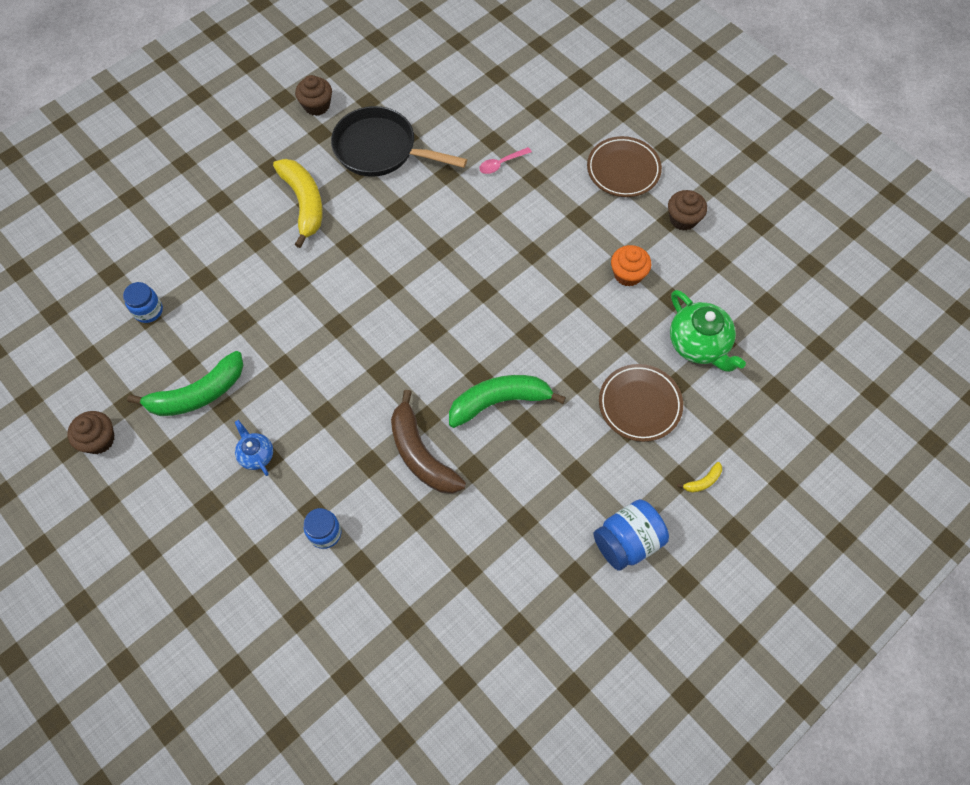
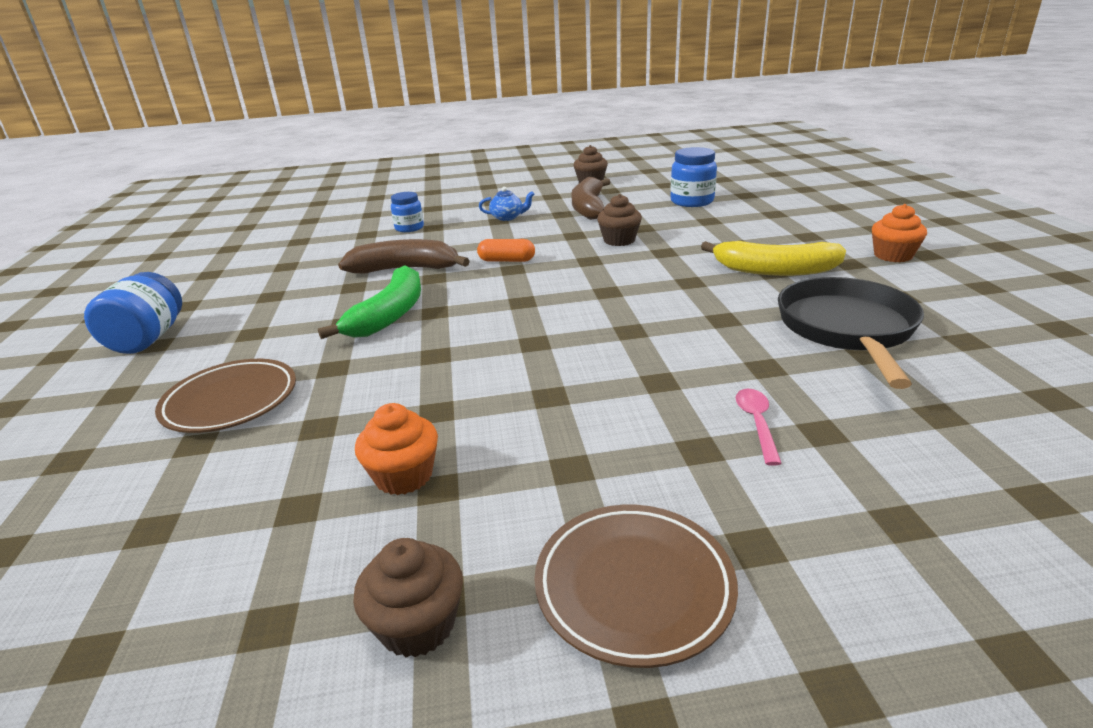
camera: 125 degrees right, 35 degrees down
blue jar [123,282,163,323] -> blue jar [670,147,717,207], size x1.52
green banana [127,351,244,416] -> brown banana [571,177,610,220]
brown cupcake [295,75,332,116] -> brown cupcake moved to [597,194,642,246]
black pan [331,106,467,177] -> black pan turned 45 degrees counterclockwise [778,277,924,389]
green teapot [670,290,746,372] -> none
yellow banana [677,462,722,493] -> none
none -> orange capsule [477,239,535,262]
none -> orange cupcake [872,204,927,262]

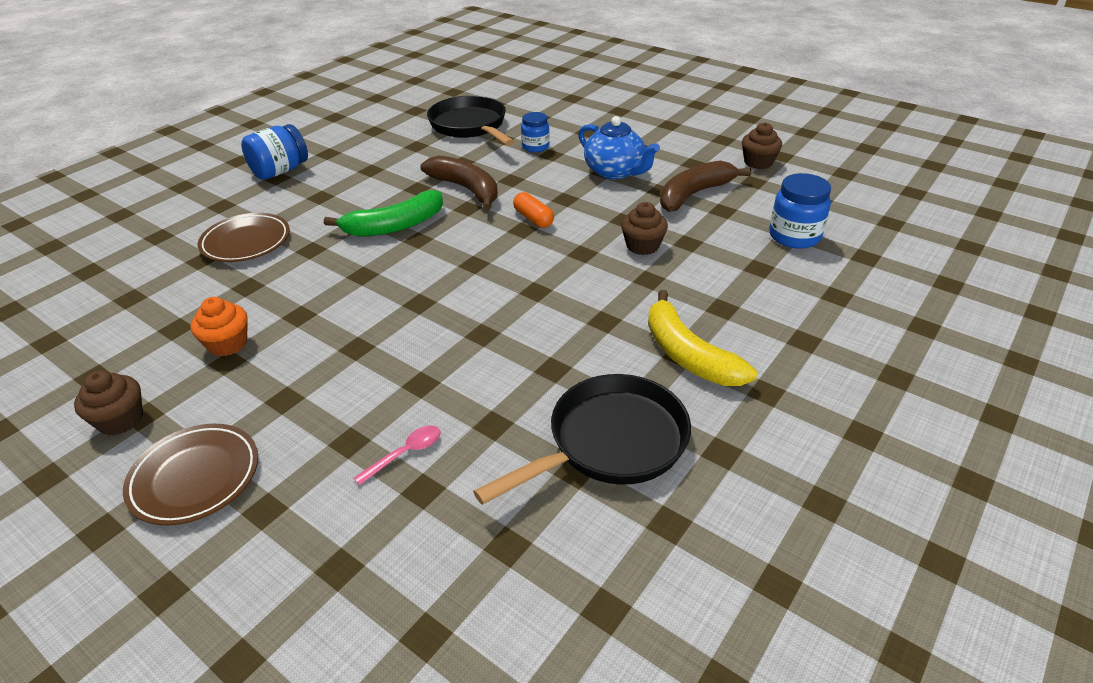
camera: 45 degrees right, 10 degrees up
blue teapot [479,187,534,221] -> blue teapot [578,116,660,180], size x1.80
orange cupcake [872,204,927,262] -> none
none -> black pan [427,95,515,146]

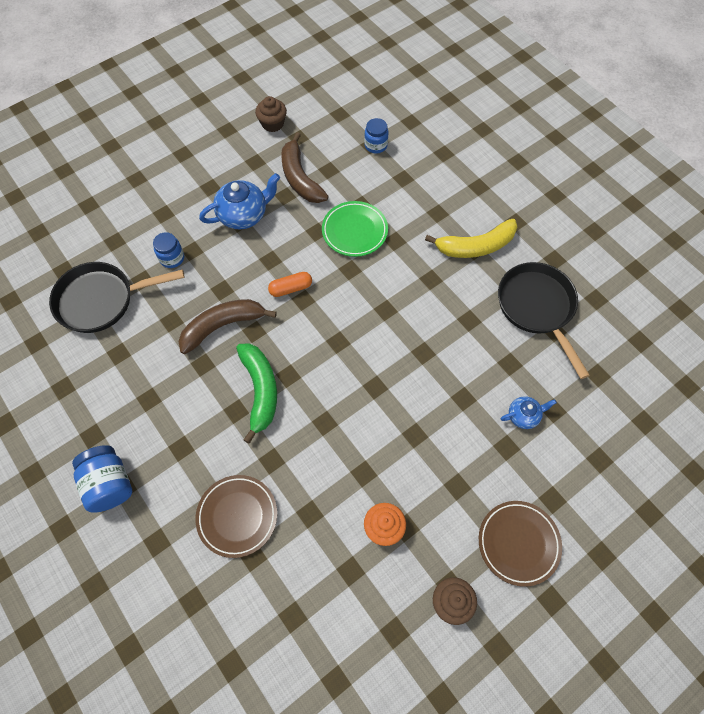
camera: 75 degrees left, 25 degrees up
pink spoon [354,425,440,485] -> blue teapot [501,396,557,429]
brown cupcake [621,202,668,255] -> green plate [322,201,388,257]
blue jar [769,173,831,249] -> blue jar [364,118,389,154], size x0.66

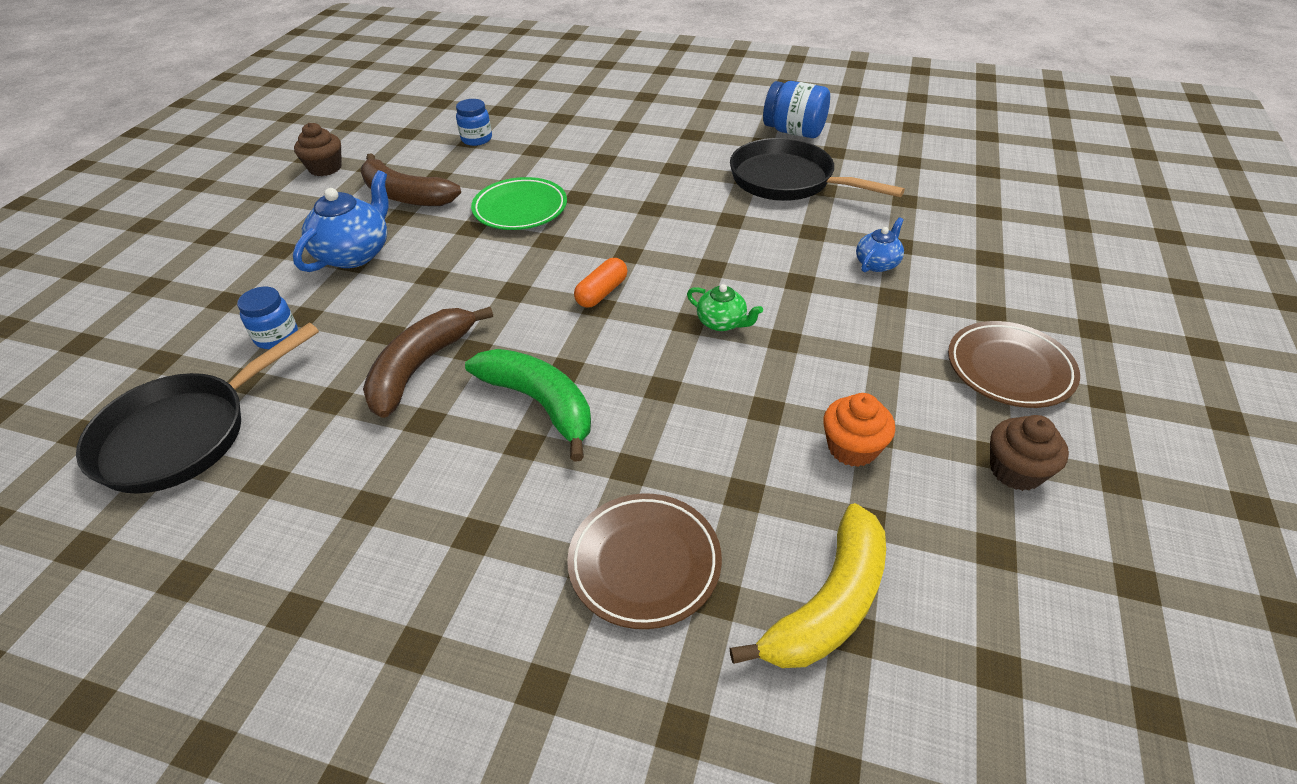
camera: 35 degrees left, 20 degrees down
blue jar [72,445,132,513] -> blue jar moved to [763,81,830,138]
orange capsule [268,272,312,297] -> orange capsule moved to [574,258,627,308]
yellow banana [425,219,518,258] -> yellow banana moved to [730,503,886,668]
none -> green teapot [687,284,763,331]

